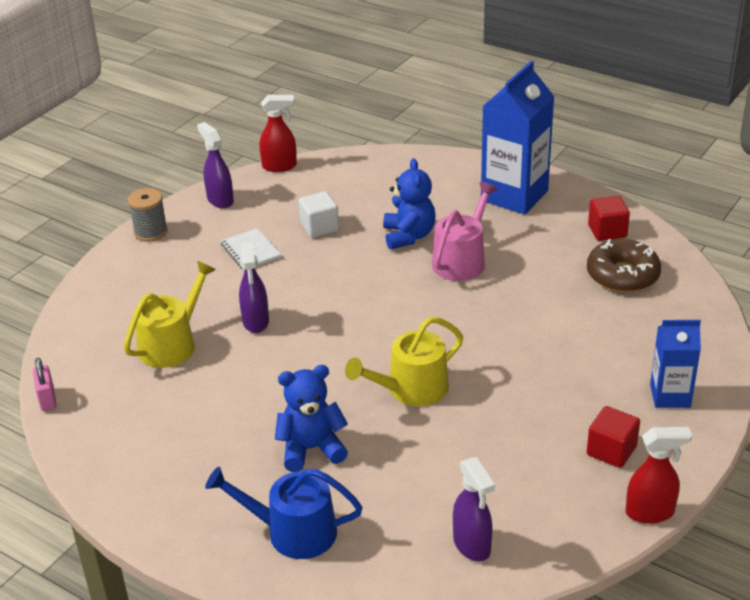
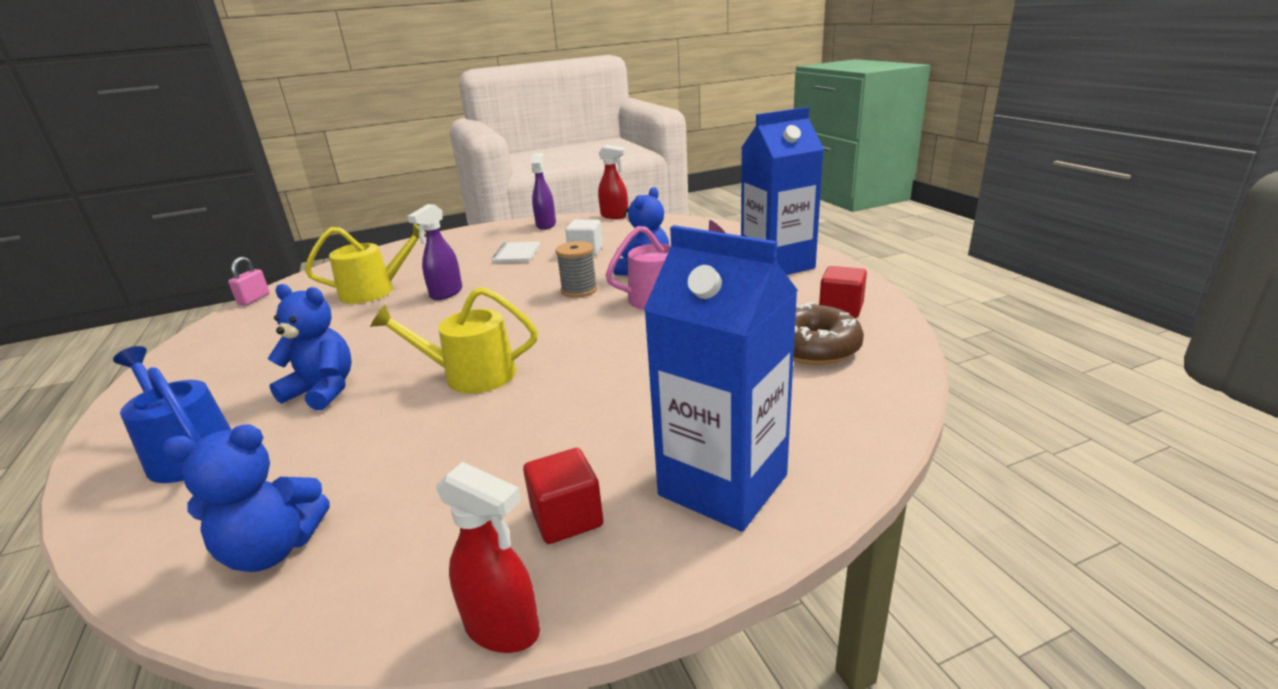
camera: 35 degrees right, 10 degrees down
grey spool [128,188,168,242] -> grey spool moved to [556,241,597,298]
purple spray bottle [453,457,495,562] -> blue teddy bear [162,424,330,572]
blue carton [650,320,701,408] -> blue carton [644,225,798,532], size x1.75

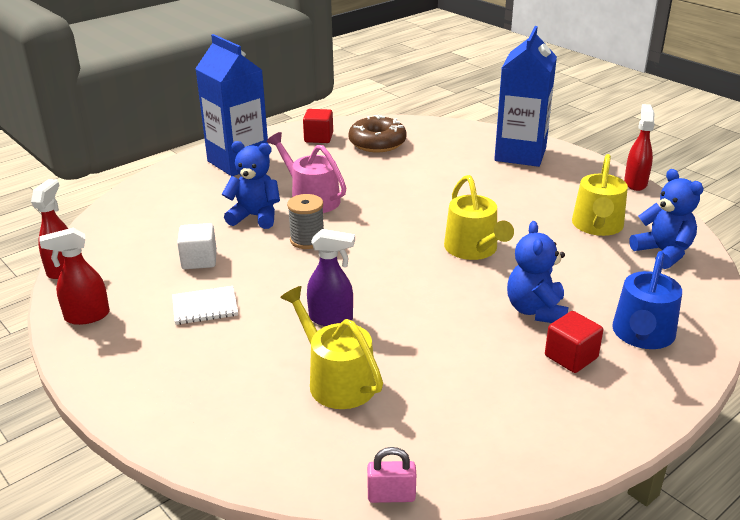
camera: 110 degrees left, 5 degrees up
red cube [523,448,603,544] -> red cube moved to [545,311,603,373]
purple spray bottle [531,153,556,230] -> red spray bottle [39,228,110,325]
none -> yellow watering can [572,154,628,236]

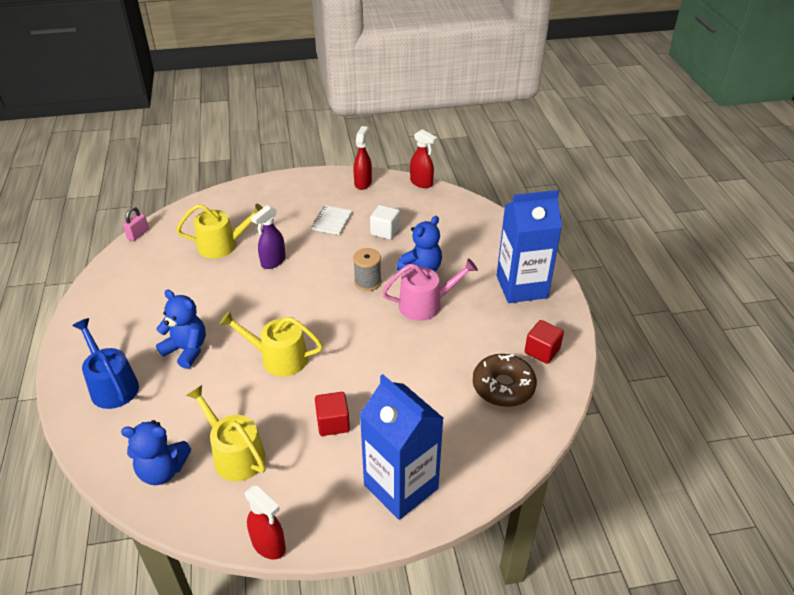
camera: 120 degrees right, 10 degrees up
red cube [545,311,603,373] -> red cube moved to [315,392,350,436]

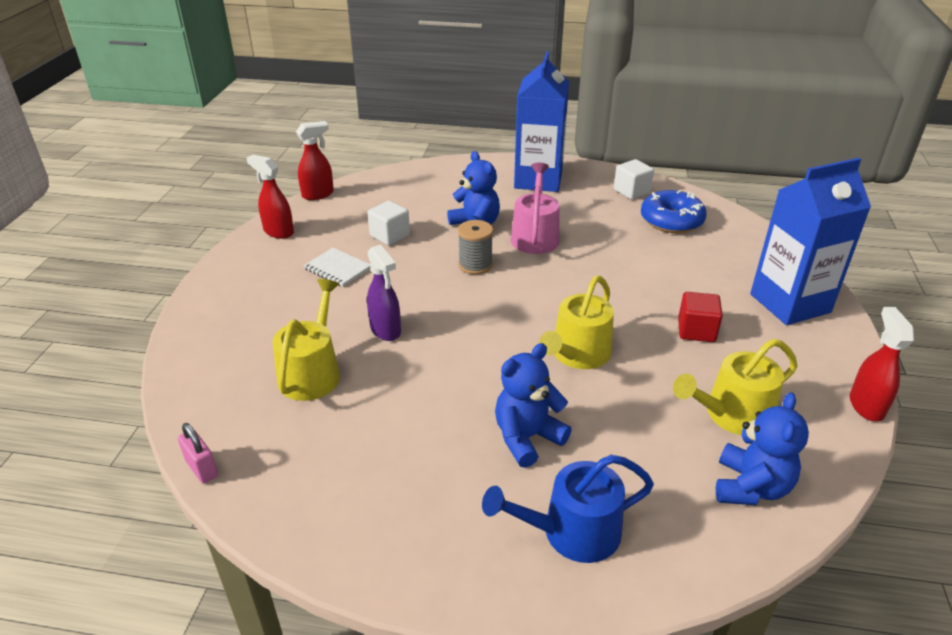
camera: 70 degrees left, 5 degrees down
red spray bottle [245,486,286,560] -> red spray bottle turned 60 degrees counterclockwise [850,307,914,422]
brown donut [473,354,537,407] -> blue donut [641,190,707,233]
red cube [525,320,564,364] -> white cube [614,159,654,199]

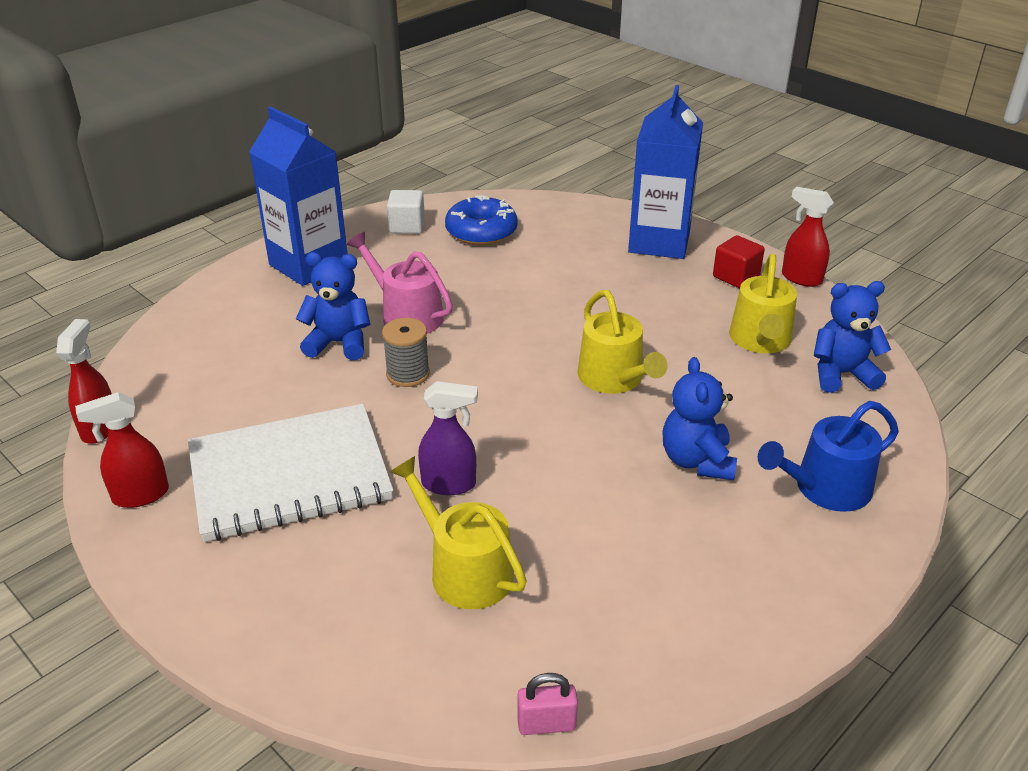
camera: 55 degrees left, 0 degrees up
white notebook [304,248,371,287] -> white notebook [188,404,394,542], size x2.37
white cube [367,201,410,246] -> none
blue watering can [482,455,654,563] -> blue watering can turned 45 degrees clockwise [758,401,899,512]
red cube [678,292,723,342] -> red cube moved to [713,235,765,288]
blue teddy bear [716,392,809,505] -> blue teddy bear turned 60 degrees counterclockwise [814,281,891,393]

